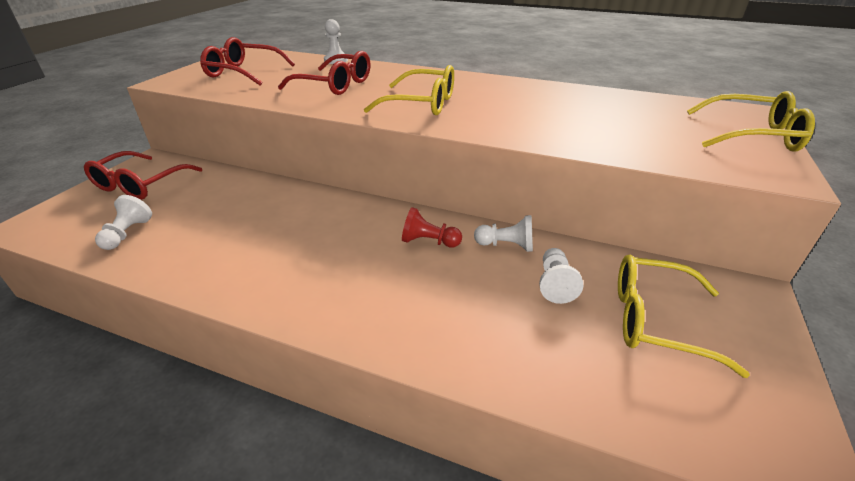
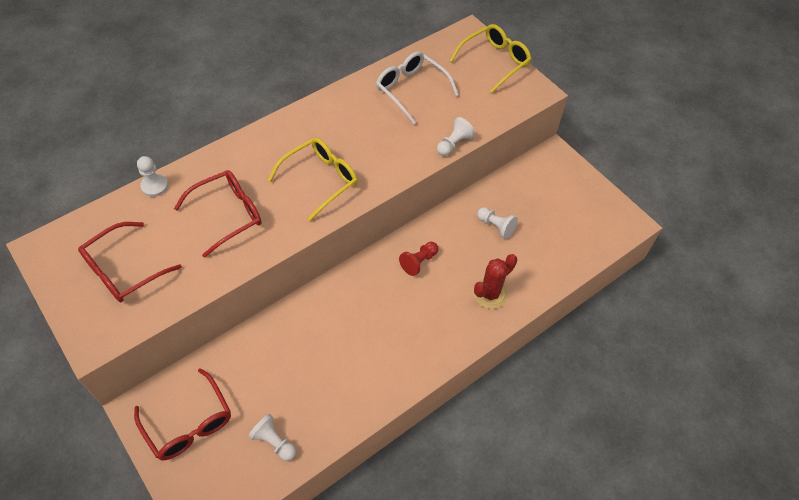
camera: 60 degrees left, 20 degrees up
white pawn [474,215,533,252] -> white pawn moved to [437,117,475,156]
yellow glasses [618,255,750,378] -> none
none -> white glasses [376,51,459,124]
none -> red cactus [473,254,517,309]

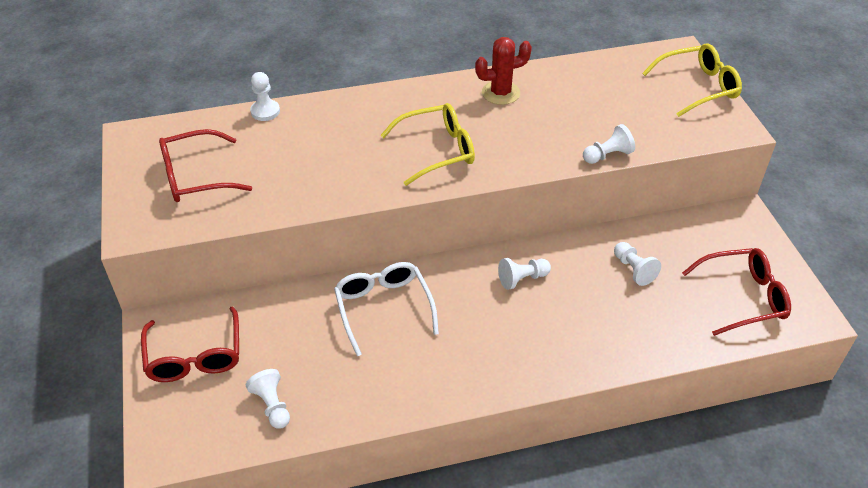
camera: 25 degrees right, 10 degrees down
red glasses [174,170,262,258] -> red glasses moved to [682,248,791,336]
white glasses [376,51,459,124] -> white glasses moved to [334,262,439,356]
red pawn [399,242,439,276] -> white pawn [498,258,551,290]
red cactus [473,254,517,309] -> red cactus moved to [475,37,532,105]

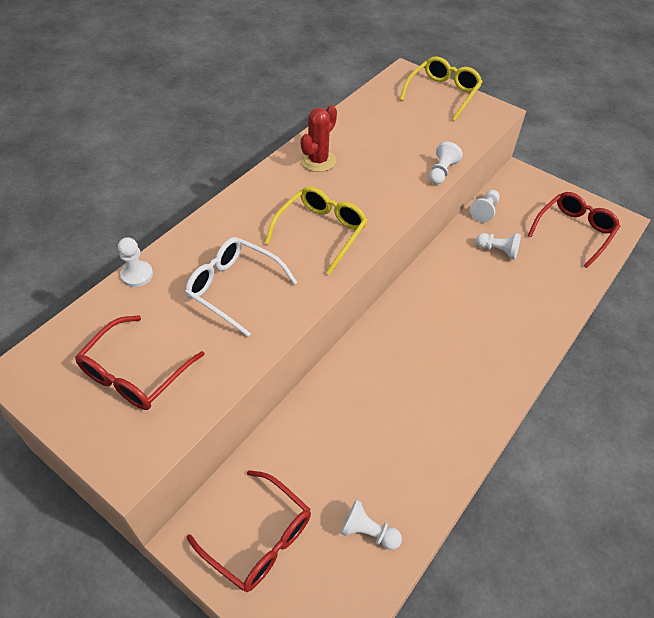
camera: 40 degrees left, 5 degrees up
white glasses [334,262,439,356] -> white glasses moved to [185,237,297,337]
white pawn [498,258,551,290] -> white pawn moved to [470,190,500,223]

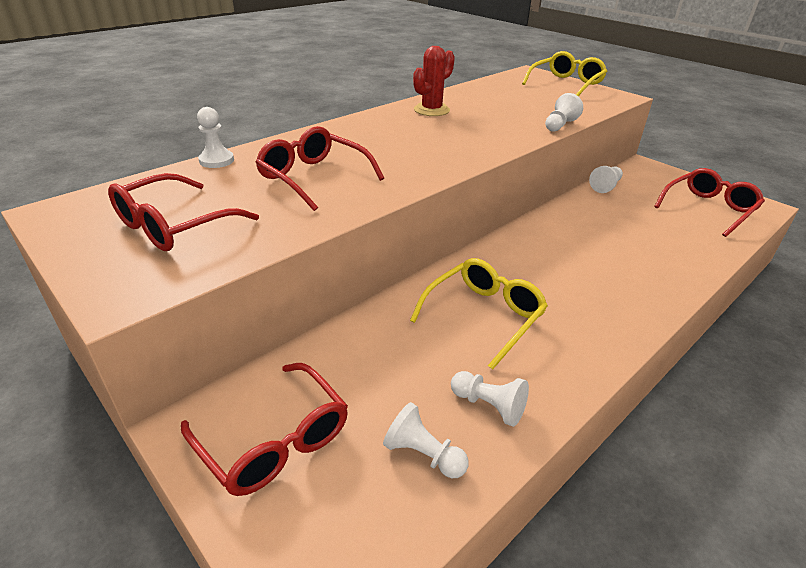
camera: 10 degrees right, 15 degrees down
white glasses [185,237,297,337] -> red glasses [256,126,384,211]
yellow glasses [265,186,368,275] -> yellow glasses moved to [410,258,548,370]
white pawn [476,233,521,260] -> white pawn moved to [451,371,529,427]

